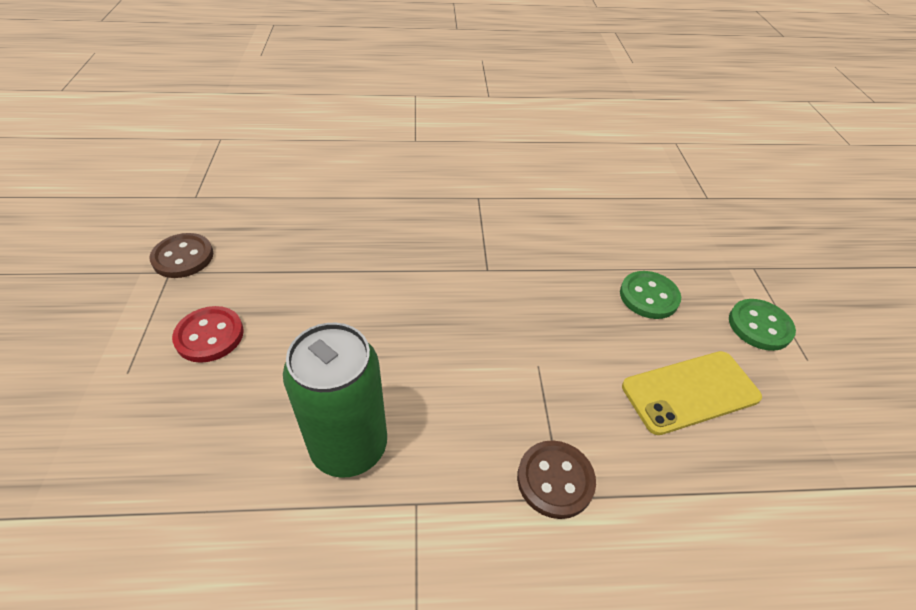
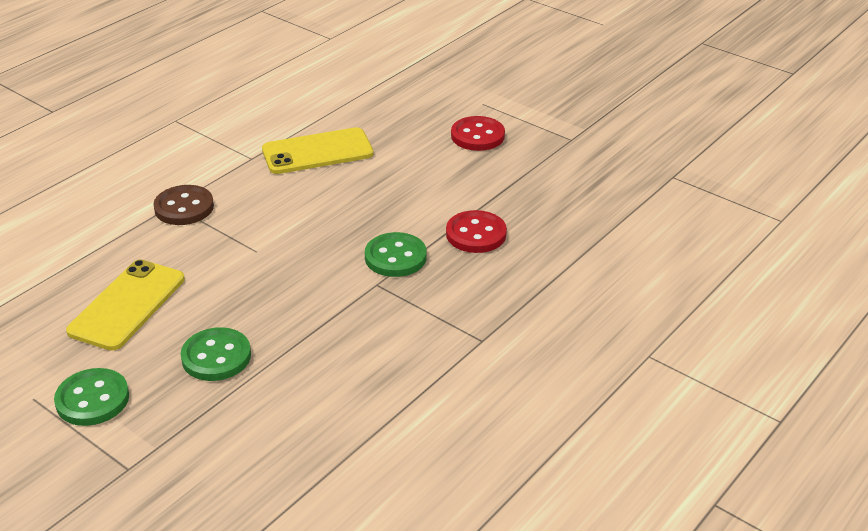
camera: 135 degrees right, 10 degrees down
brown button [150,233,213,278] -> none
green can [283,323,387,478] -> yellow phone [262,127,374,174]
none -> green button [365,232,427,277]
none -> red button [446,210,507,253]

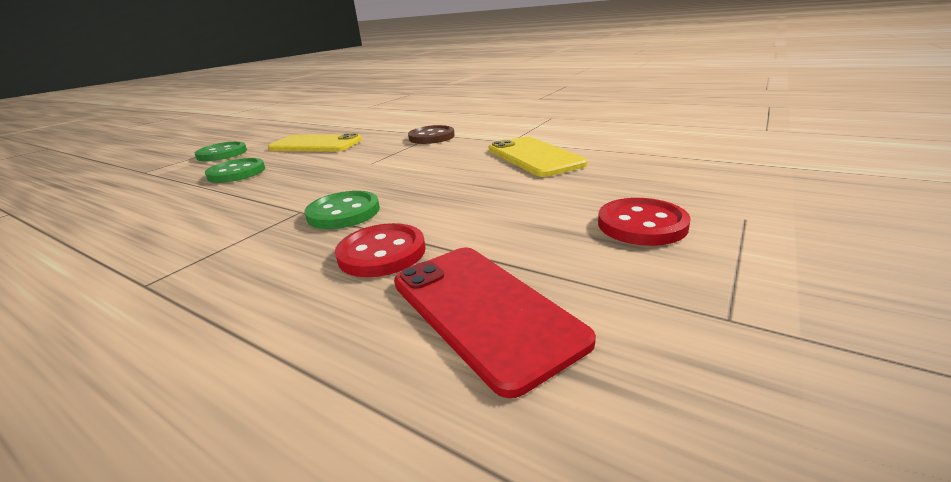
camera: 85 degrees right, 10 degrees down
none -> red phone [394,247,596,398]

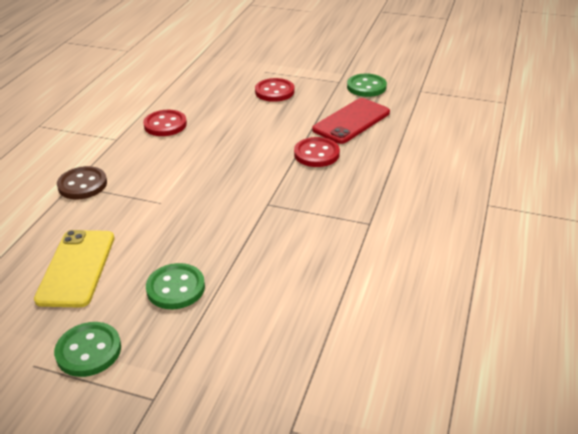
camera: 105 degrees left, 10 degrees up
green button [305,191,380,229] -> green button moved to [347,74,387,97]
yellow phone [489,136,587,177] -> red button [143,110,187,136]

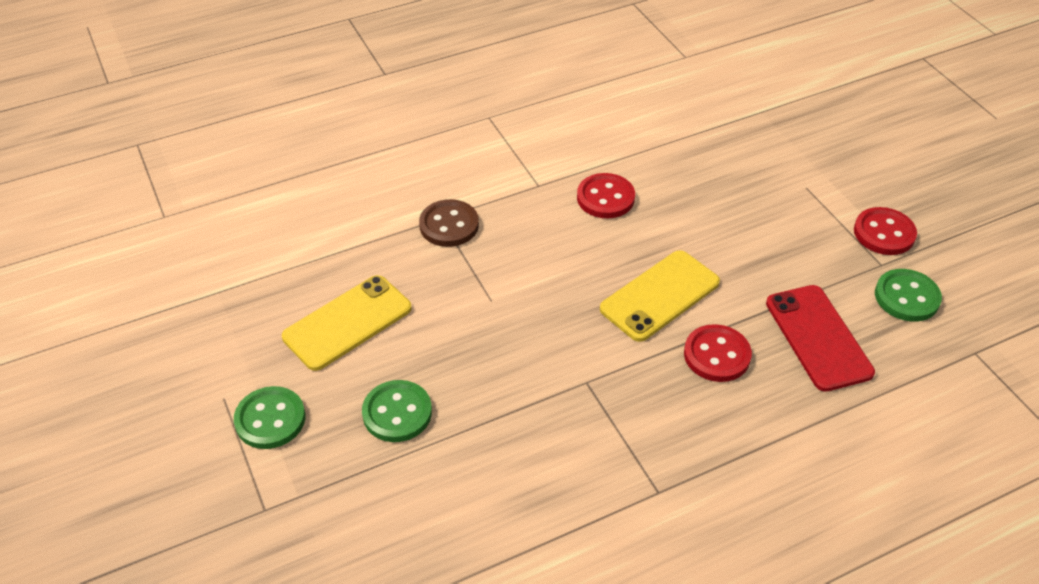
camera: 45 degrees right, 10 degrees up
red button [255,78,294,102] -> red button moved to [854,207,917,255]
red phone [312,98,390,144] -> red phone turned 75 degrees clockwise [766,285,875,392]
none -> yellow phone [600,250,720,342]

